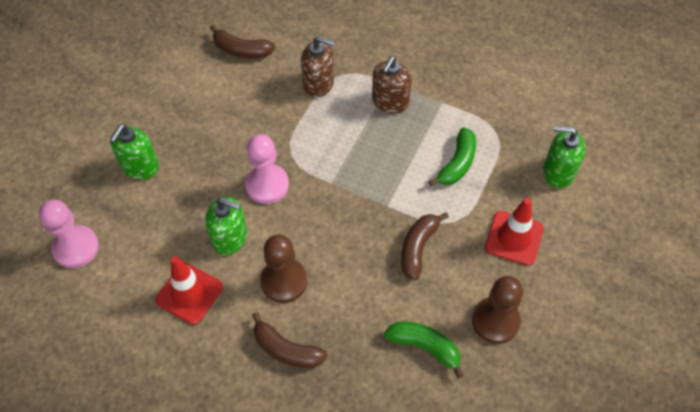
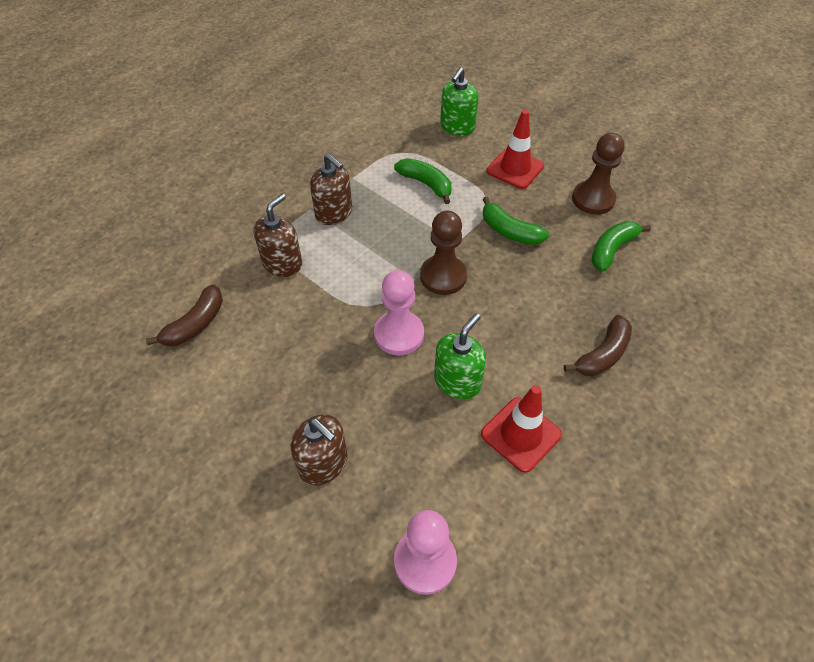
camera: 75 degrees left, 5 degrees down
green soap dispenser [110,124,159,180] -> brown soap dispenser [290,414,348,486]
brown pawn [260,235,307,303] -> brown pawn moved to [420,211,467,295]
brown banana [401,212,449,280] -> green banana [483,197,549,245]

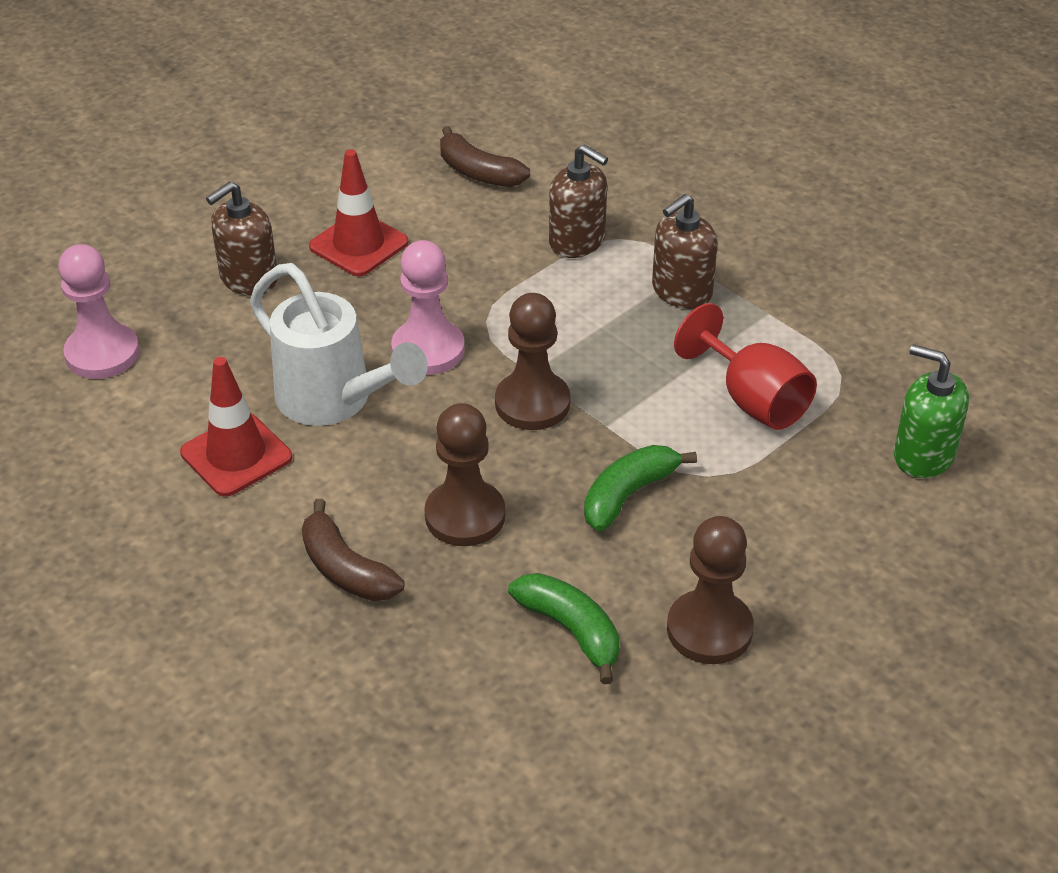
camera: 95 degrees right, 10 degrees down
green banana [394,158,451,204] -> red goblet [674,303,817,430]
green soap dispenser [434,313,486,399] -> white watering can [250,263,428,426]
red traffic cone [486,110,544,189] -> red traffic cone moved to [309,149,408,276]
none -> brown pawn [424,403,505,546]

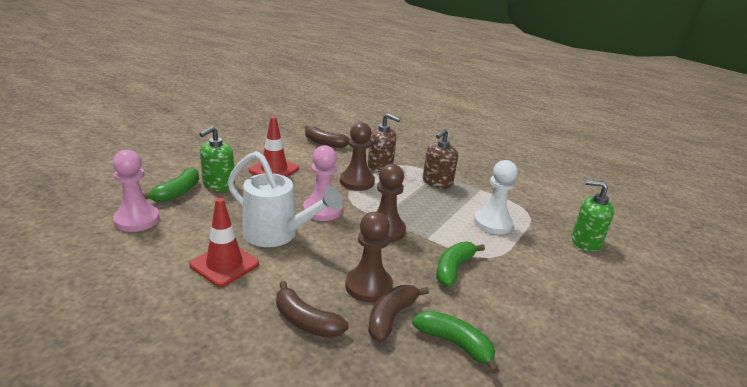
camera: 15 degrees left, 15 degrees down
brown soap dispenser [206,182,278,296] -> green soap dispenser [199,126,235,191]
brown pawn [667,516,754,664] -> brown pawn moved to [340,122,375,191]
red goblet [674,303,817,430] -> white pawn [474,160,518,234]
none -> green banana [143,167,199,202]
none -> brown banana [368,285,429,343]

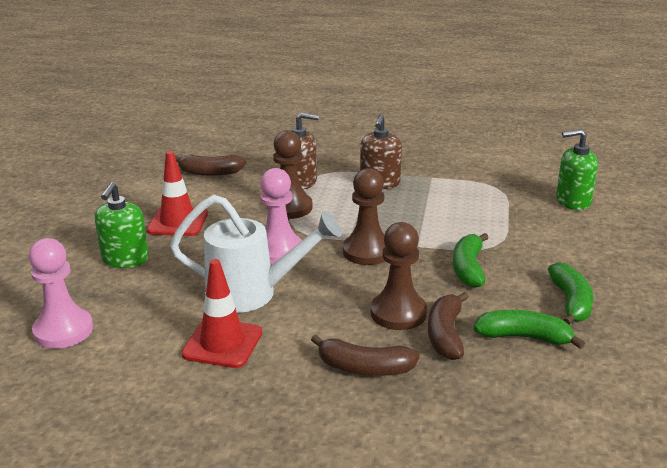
camera: 20 degrees left, 0 degrees up
green banana [143,167,199,202] -> green banana moved to [548,262,593,325]
white pawn [474,160,518,234] -> none

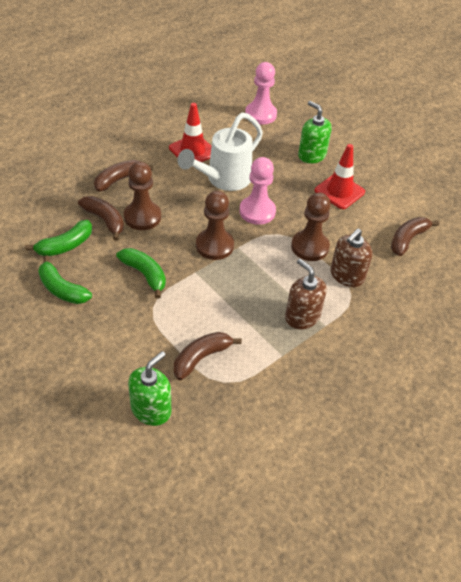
camera: 125 degrees right, 20 degrees up
none -> brown banana [174,332,242,380]

